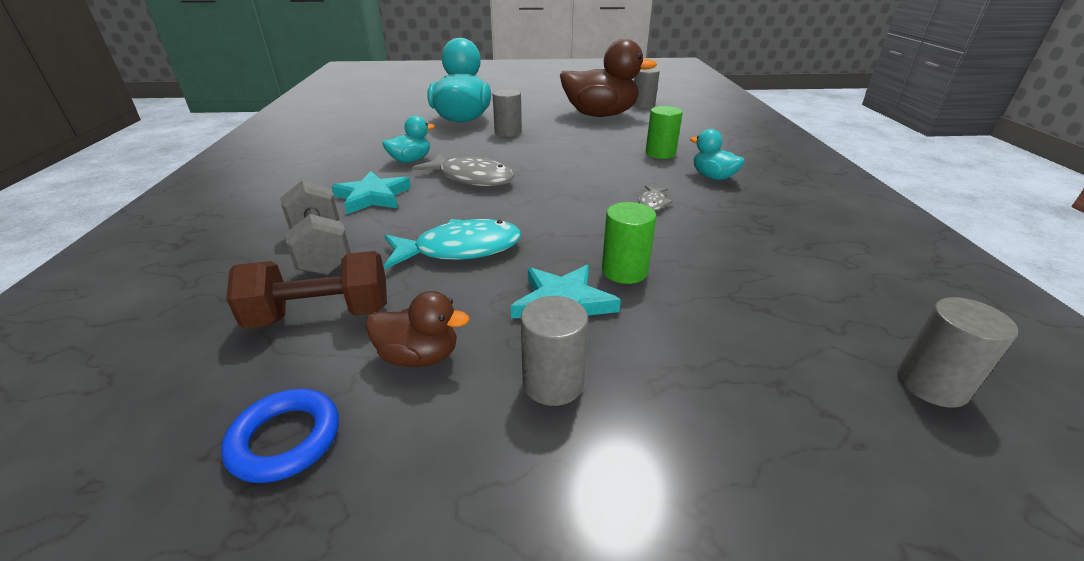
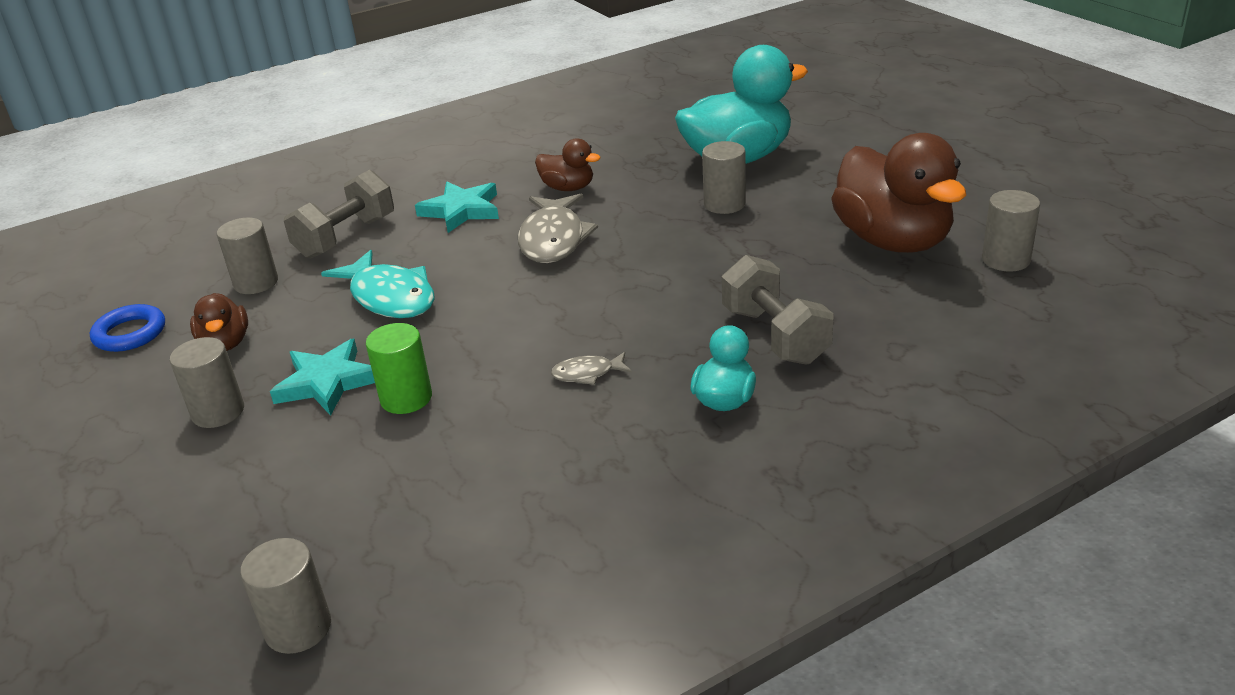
camera: 65 degrees right, 0 degrees up
brown dumbbell [226,251,387,329] -> grey cylinder [217,217,278,294]
turquoise duck [382,116,435,163] -> brown duck [535,138,600,191]
green cylinder [646,106,683,159] -> grey dumbbell [722,255,834,365]

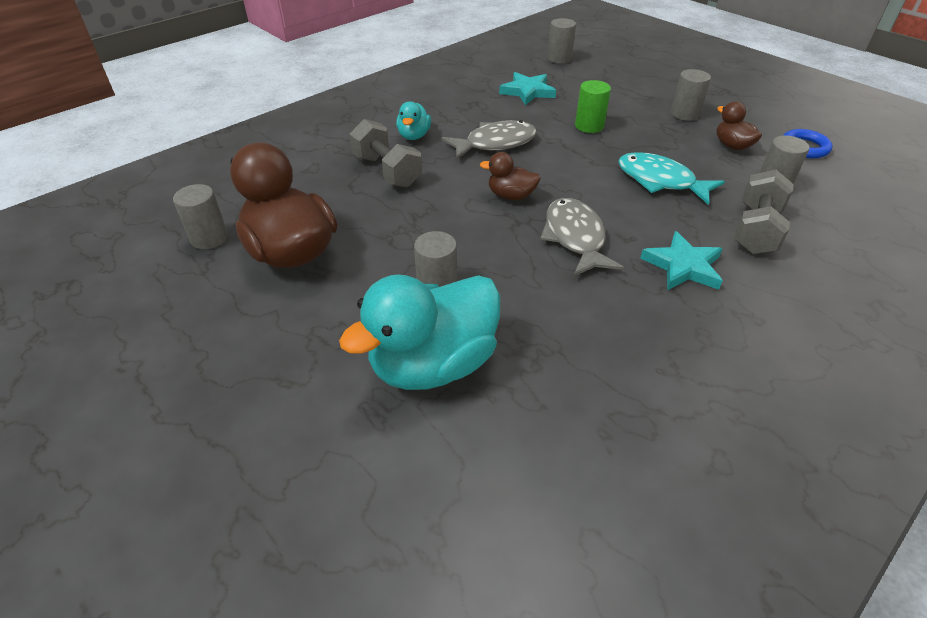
camera: 165 degrees right, 10 degrees up
turquoise star [270,339,375,416] -> turquoise star moved to [499,72,556,106]
brown duck [535,138,600,191] -> brown duck moved to [480,152,541,200]
grey fish [551,352,632,385] -> grey fish [442,120,537,159], size x2.05

